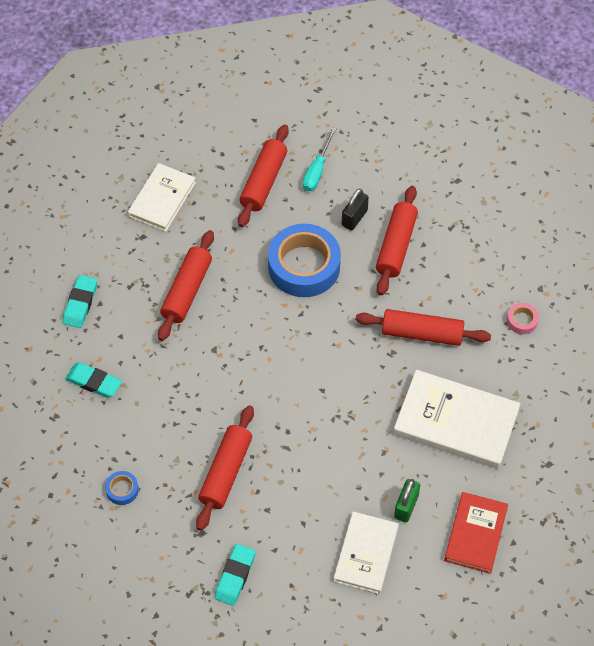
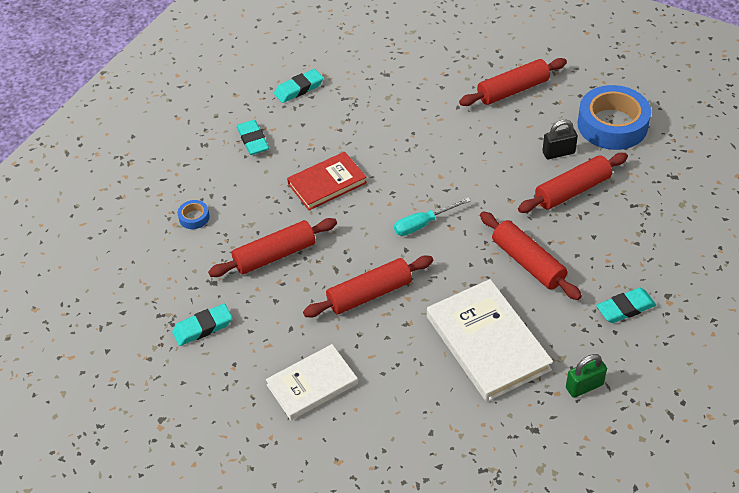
camera: 45 degrees right, 10 degrees down
white book [128,163,196,232] -> none
red rolling pin [158,230,214,341] -> red rolling pin moved to [303,256,433,317]
blue tape [268,224,341,297] -> blue tape moved to [578,85,651,150]
turquoise screwdriver [303,128,336,191] -> turquoise screwdriver moved to [394,197,471,236]
green padlock [394,479,420,522] -> green padlock moved to [566,354,607,398]
red book [444,492,508,574] -> red book moved to [287,152,367,210]
pink tape [507,303,539,334] -> turquoise eraser [596,288,656,323]

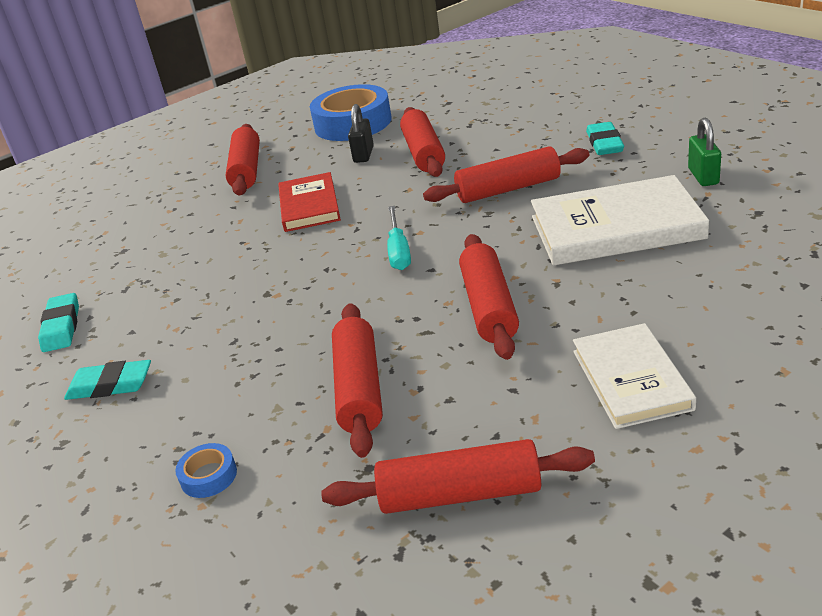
camera: 65 degrees left, 15 degrees down
turquoise eraser [172,304,232,346] -> red rolling pin [321,439,595,514]
red book [287,152,367,210] -> red book moved to [278,172,341,232]

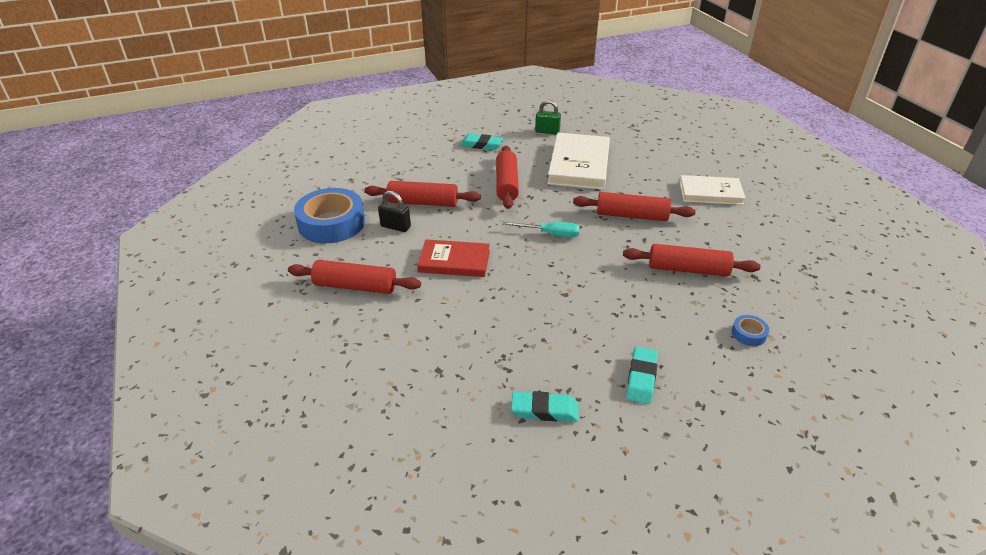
camera: 80 degrees left, 5 degrees up
red rolling pin [321,439,595,514] -> none

